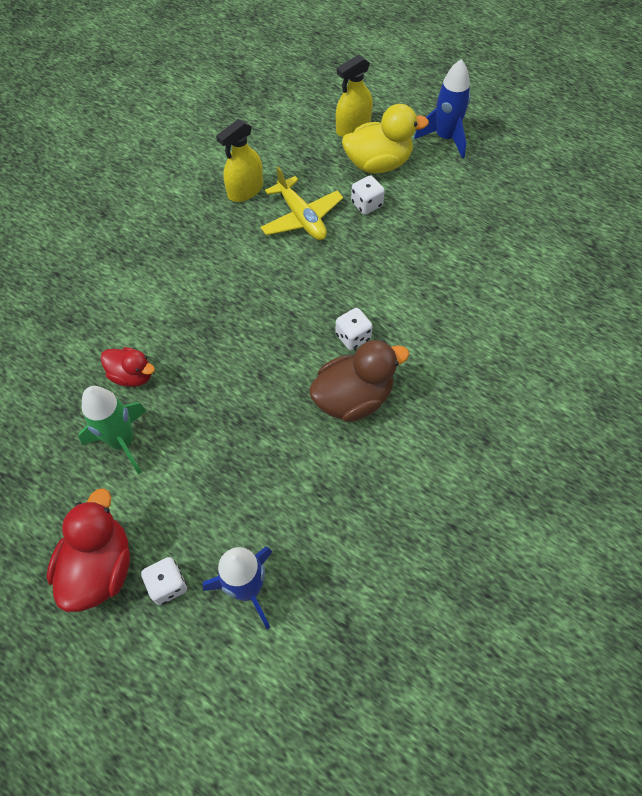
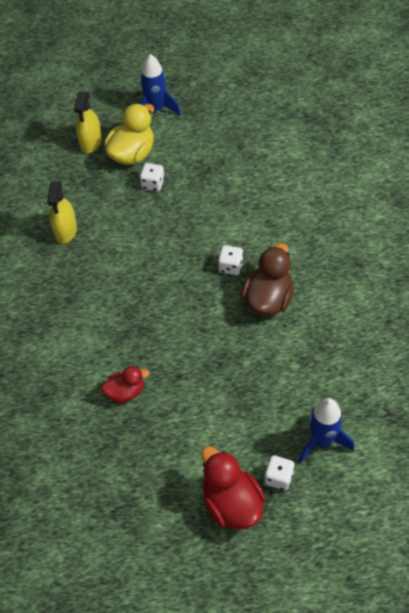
camera: 40 degrees left, 5 degrees down
green rocket [78,386,146,474] -> none
yellow plane [260,167,343,240] -> none

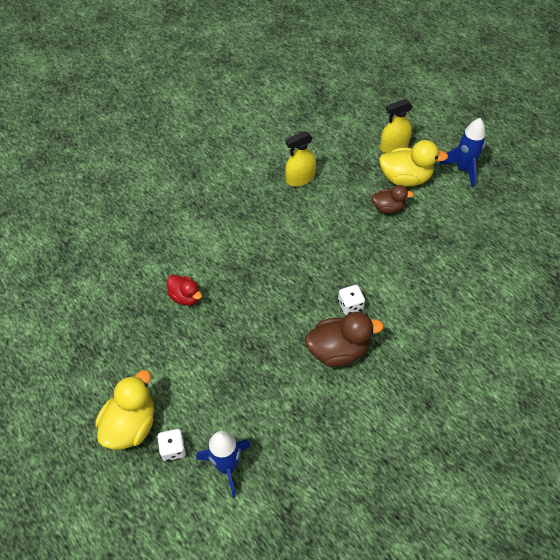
camera: 55 degrees right, 0 degrees up
white dice [140,163,165,191] -> brown duck [371,185,414,214]
red duck [201,446,266,529] -> yellow duck [95,370,154,450]

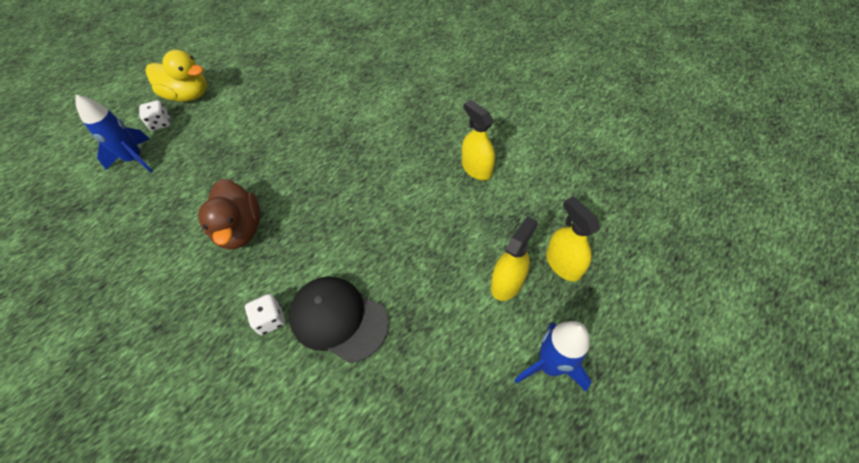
camera: 85 degrees right, 0 degrees up
red duck [167,275,202,305] -> none
white dice [338,285,365,315] -> white dice moved to [245,294,285,335]
brown duck [371,185,414,214] -> none
yellow duck [379,140,448,187] -> yellow spray bottle [491,216,538,301]
none -> black cap [289,277,389,363]

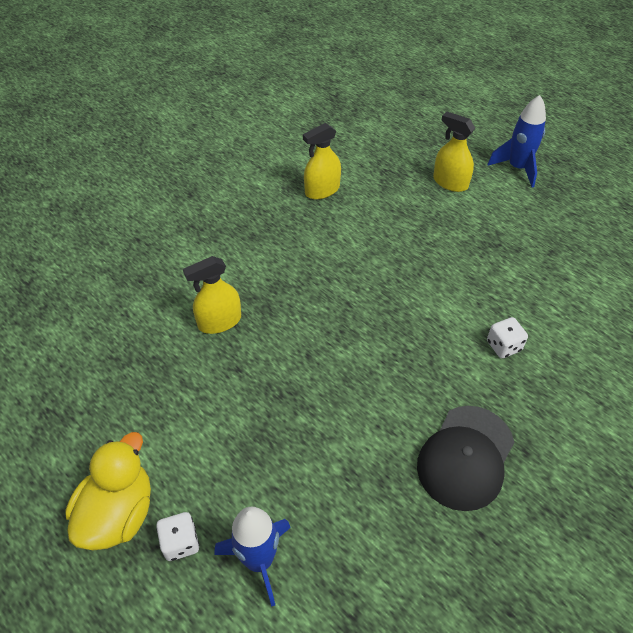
camera: 90 degrees left, 5 degrees down
brown duck [198,179,261,250] -> none
black cap [289,277,389,363] -> black cap moved to [417,406,514,511]
yellow spray bottle [546,196,600,281] -> yellow spray bottle moved to [183,256,241,334]

